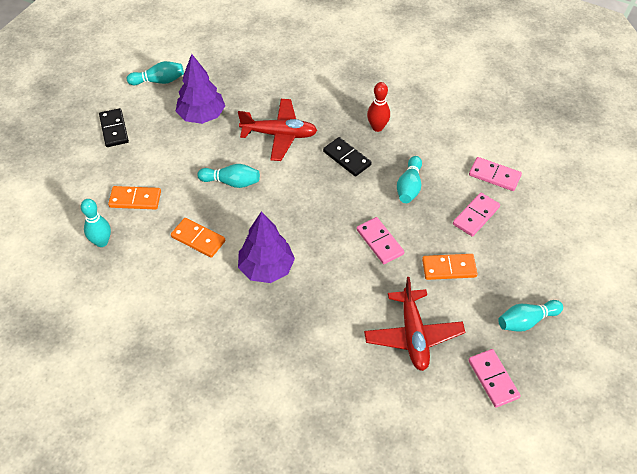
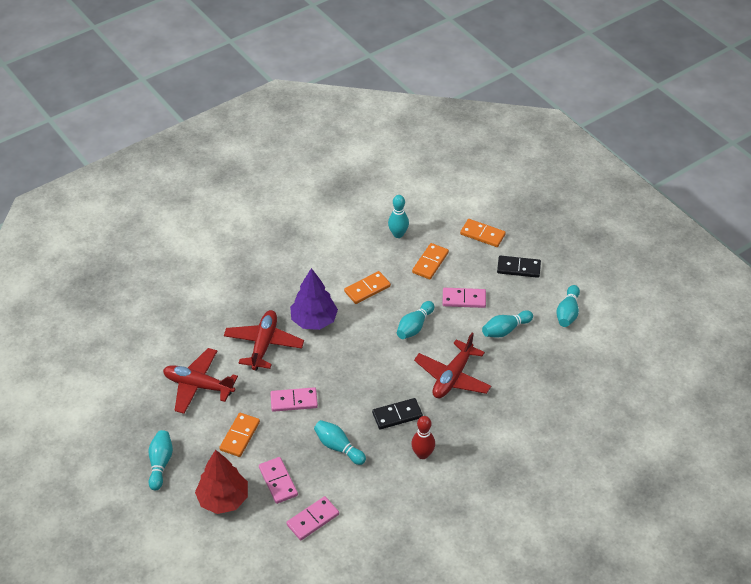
camera: 115 degrees right, 5 degrees down
purple tree [176,54,225,124] -> turquoise bowling pin [482,310,533,338]
pink domino [468,349,521,408] -> pink domino moved to [442,288,486,308]
none -> red tree [195,450,248,514]
none -> red plane [224,310,304,371]
none -> orange domino [460,219,506,247]

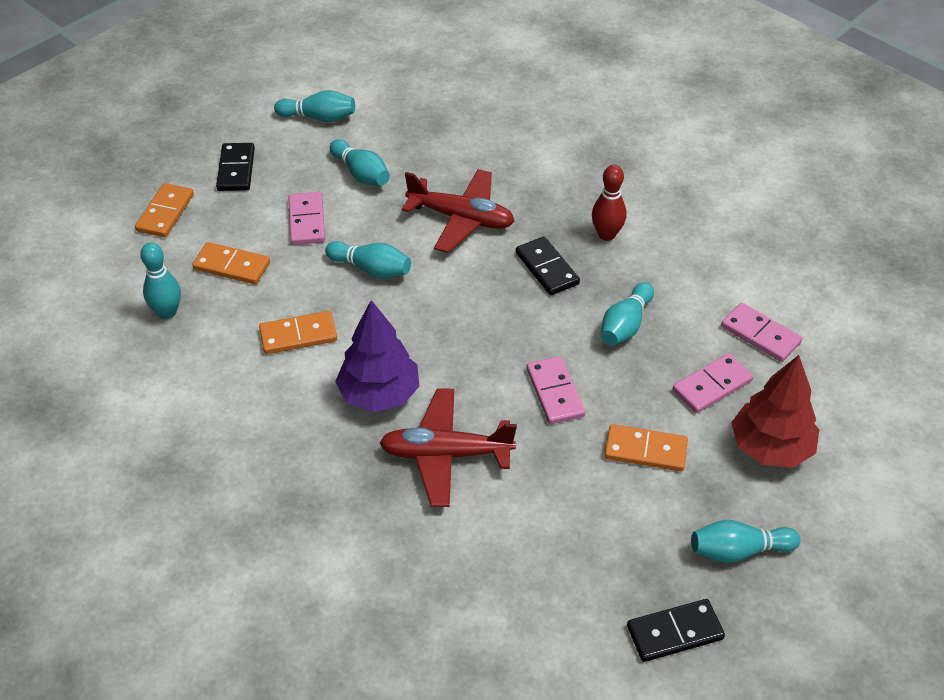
camera: 100 degrees left, 0 degrees up
red plane [163,348,238,414] -> none
orange domino [344,271,391,304] -> orange domino turned 60 degrees counterclockwise [259,311,337,354]
none -> black domino [627,599,725,662]

